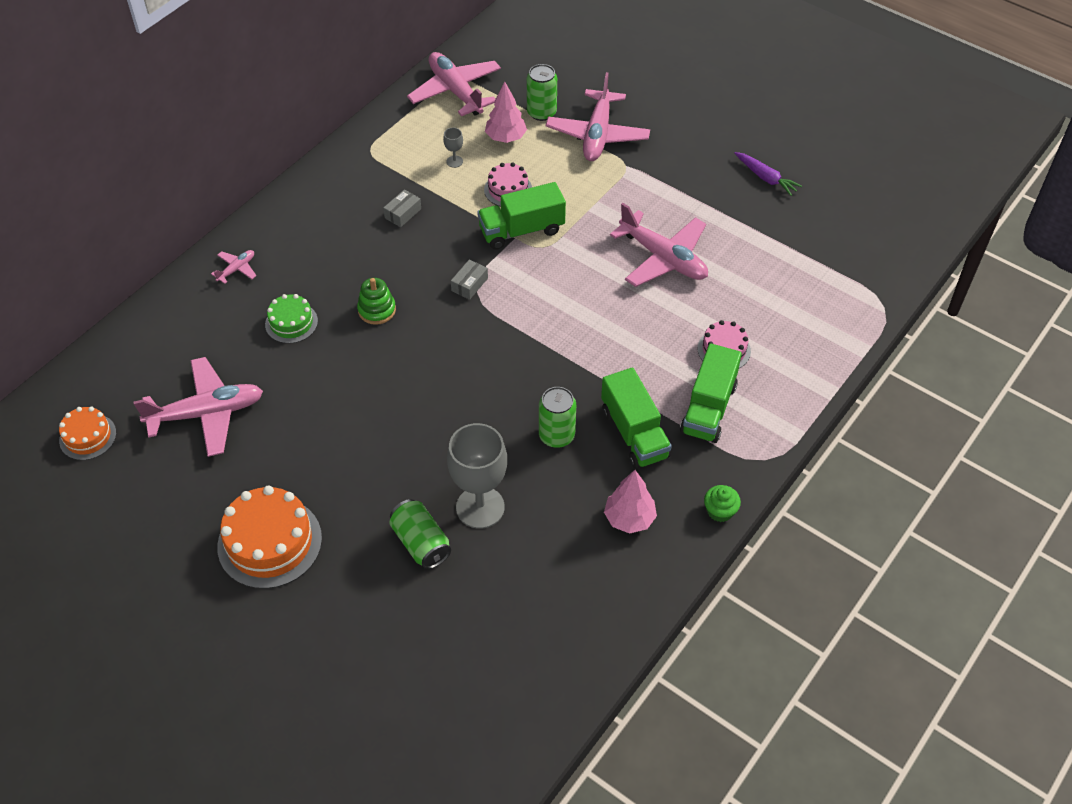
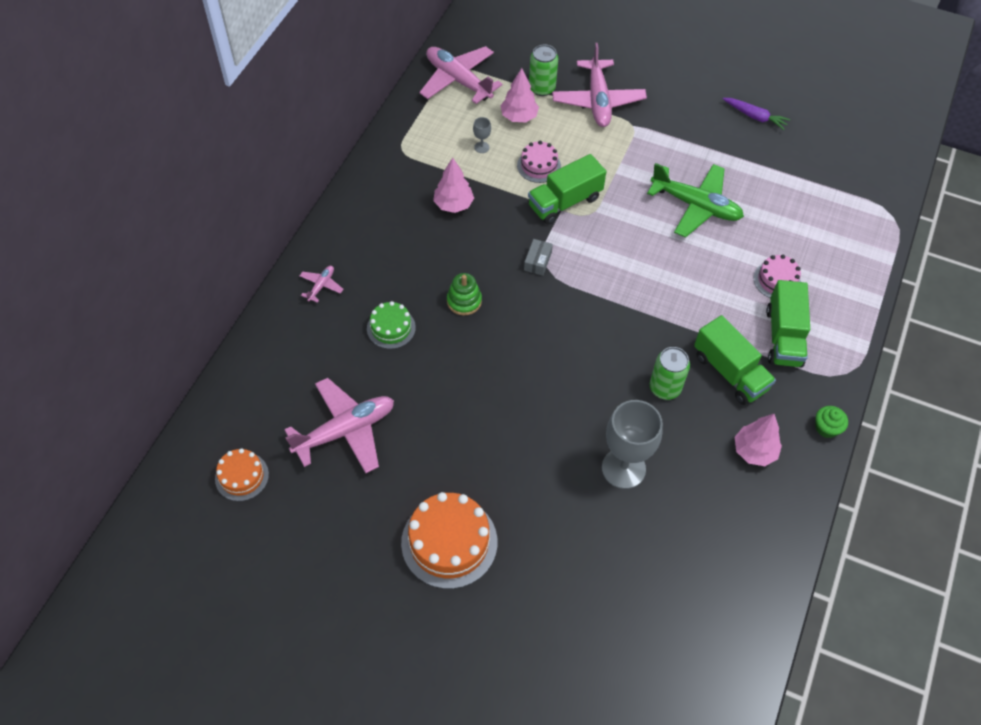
camera: 15 degrees left, 5 degrees up
grey box [383,189,421,227] -> pink tree [433,158,474,213]
green can [389,499,451,569] -> none
pink plane [610,203,708,287] -> green plane [647,163,744,237]

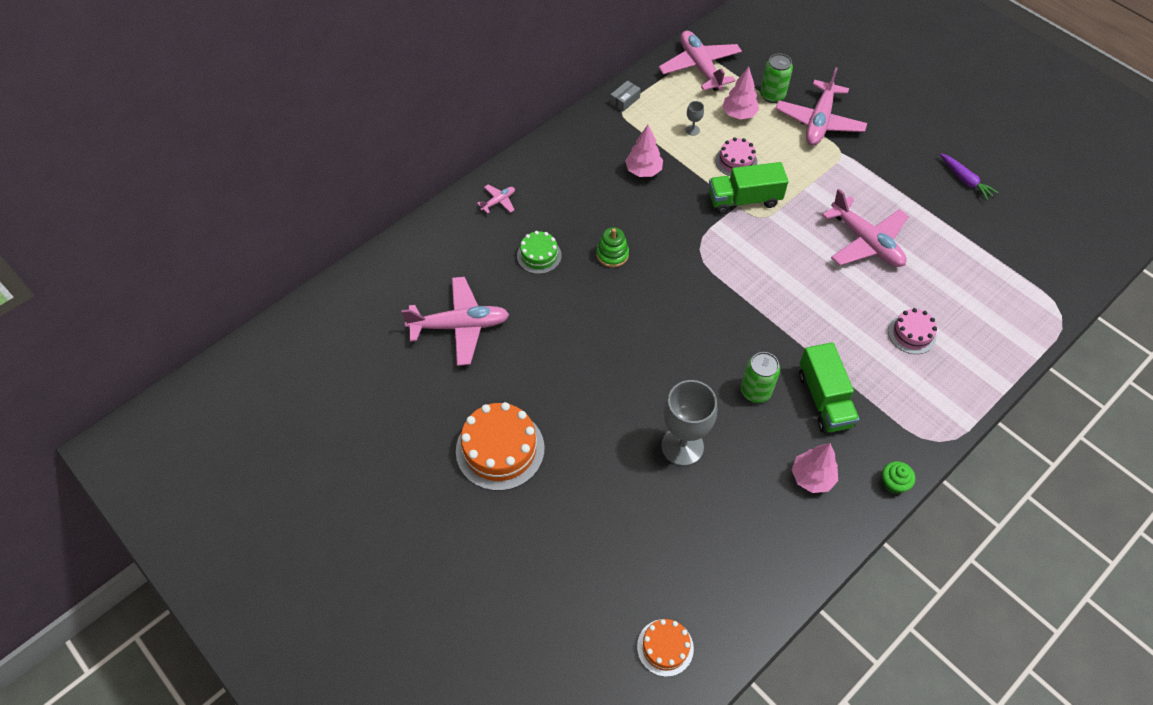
camera: 25 degrees right, 0 degrees up
orange cake [215,448,269,501] -> orange cake moved to [637,619,694,677]
grey box [524,239,553,276] -> grey box moved to [610,80,641,112]
green plane [647,163,744,237] -> pink plane [822,189,909,267]
green truck [766,280,810,367] -> none

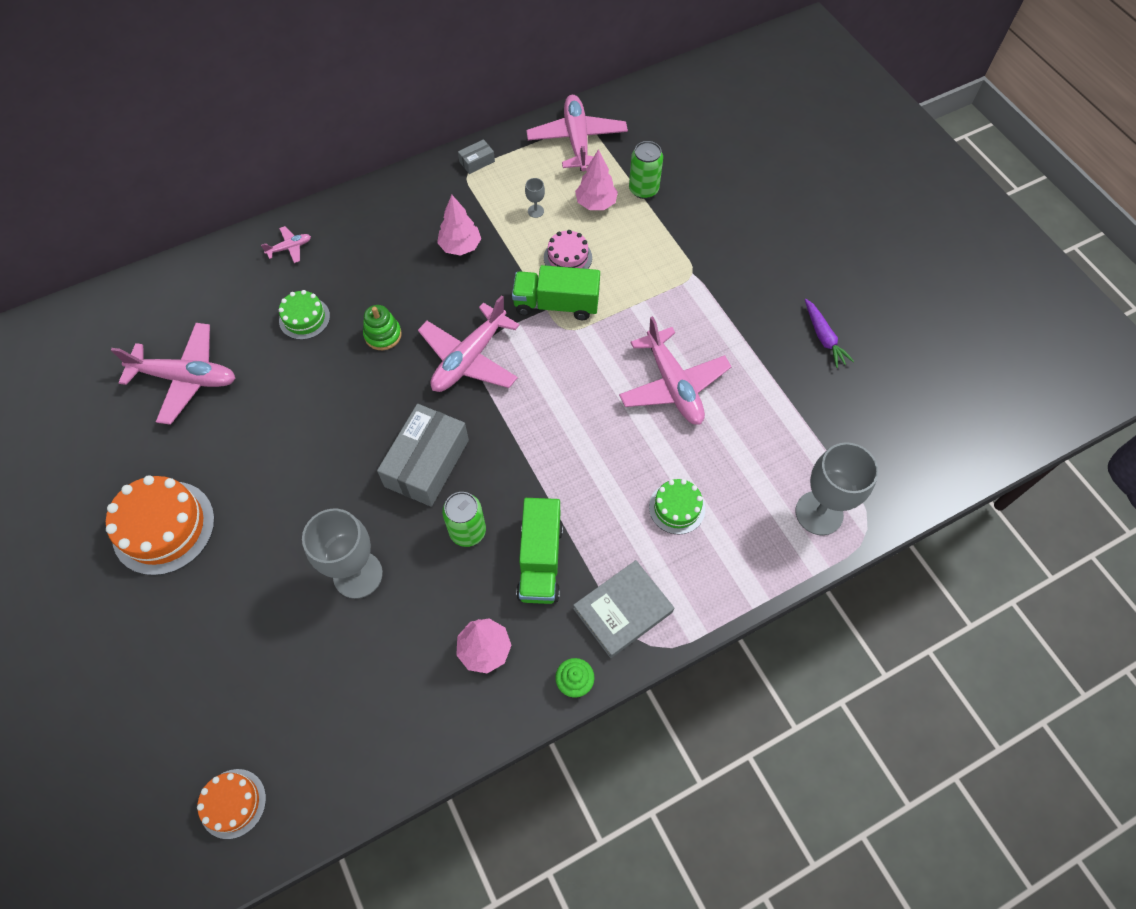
camera: 15 degrees right, 5 degrees up
pink plane [775,67,867,146] -> pink plane moved to [418,295,520,392]
pink cake [888,308,937,354] -> green cake [649,479,705,534]
none -> grey box [377,404,469,507]
none -> grey book [573,560,674,658]
none -> grey goblet [796,442,879,535]

